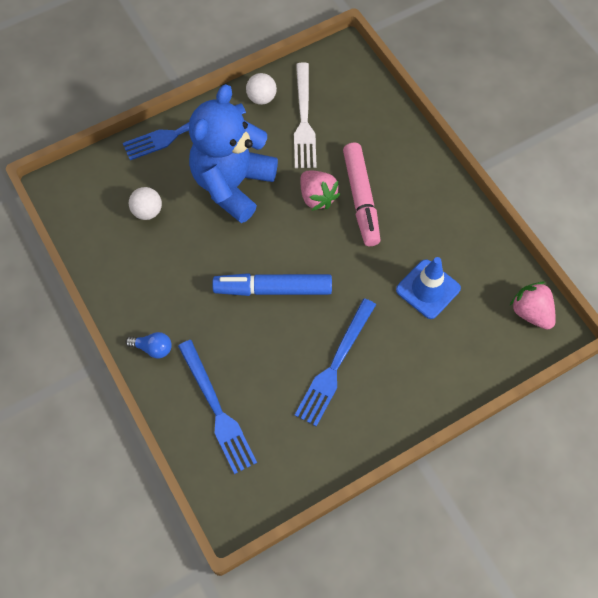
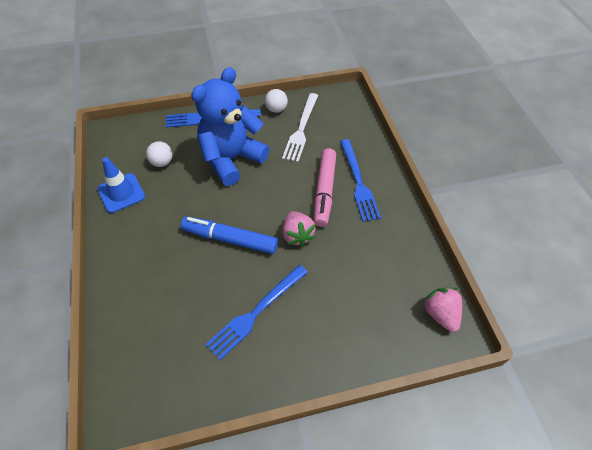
camera: 15 degrees right, 10 degrees down
blue light bulb [125,332,172,359] -> none
blue fork [178,340,257,474] -> blue fork moved to [340,139,381,222]
pink strawberry [300,171,340,211] -> pink strawberry moved to [282,211,316,247]
blue traffic cone [396,257,461,319] -> blue traffic cone moved to [97,157,145,213]

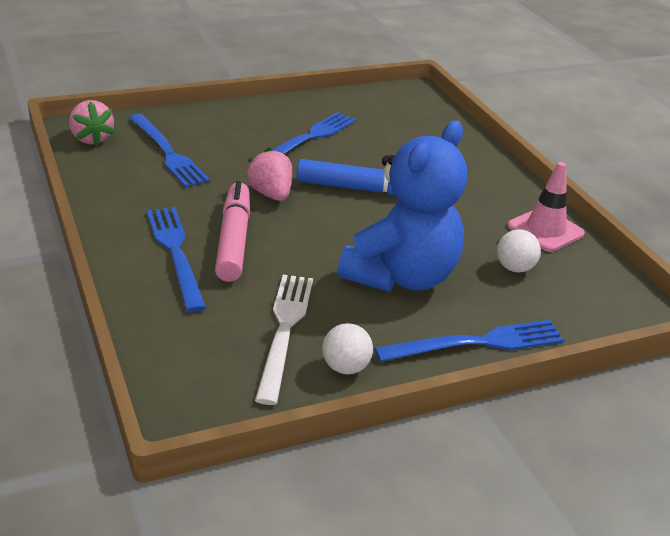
camera: 170 degrees right, 20 degrees down
blue traffic cone [97,157,145,213] -> pink traffic cone [507,162,585,252]
none -> blue fork [129,114,210,188]

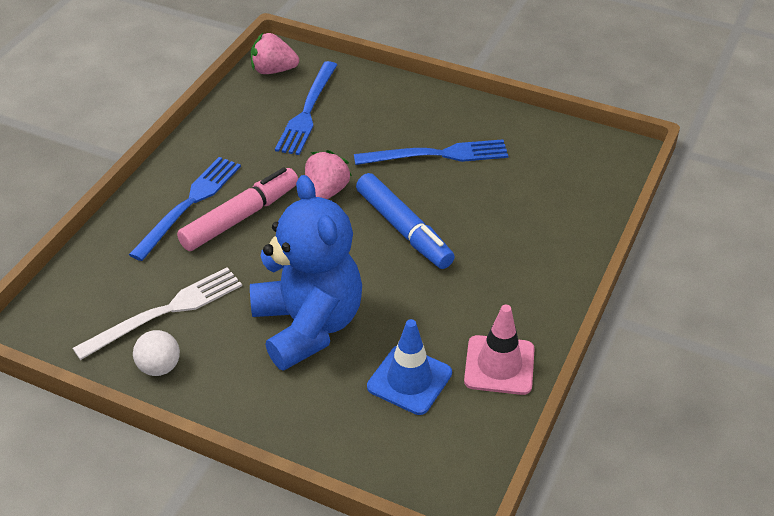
camera: 50 degrees right, 10 degrees up
pink strawberry [69,100,115,146] -> pink strawberry turned 75 degrees clockwise [251,33,299,74]
blue teddy bear [337,120,467,292] -> blue teddy bear turned 105 degrees counterclockwise [250,175,362,371]
blue fork [374,320,565,362] -> none
white ball [497,229,541,273] -> blue traffic cone [367,319,452,415]

